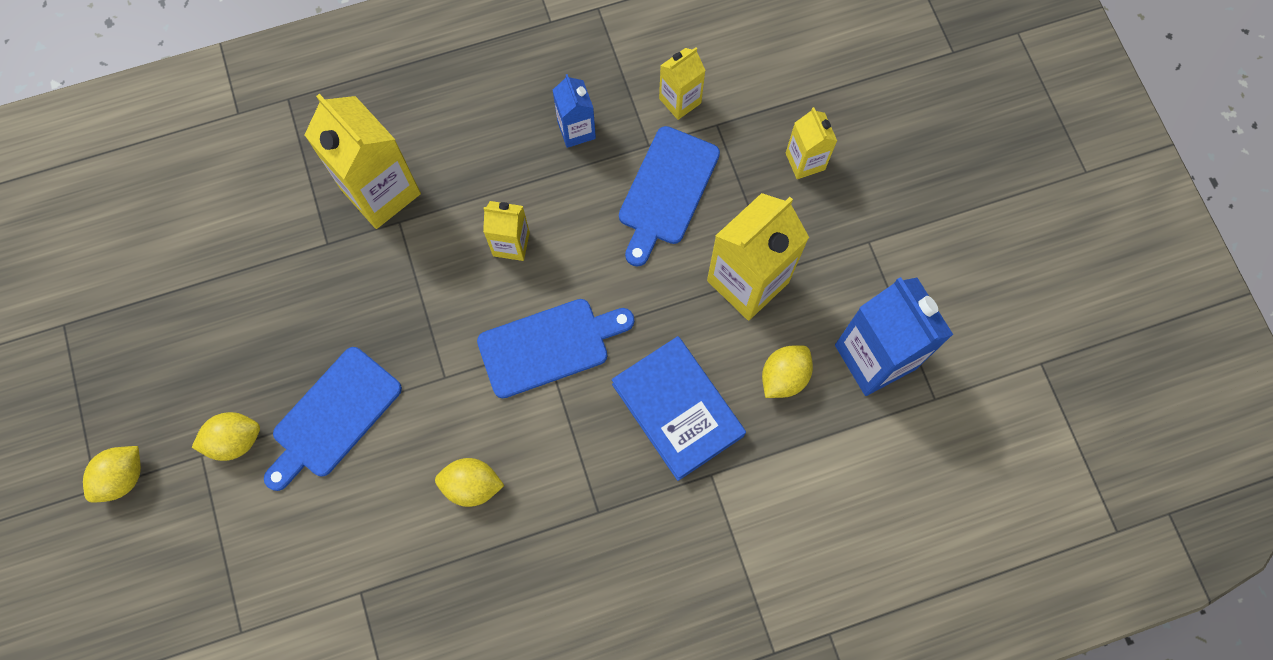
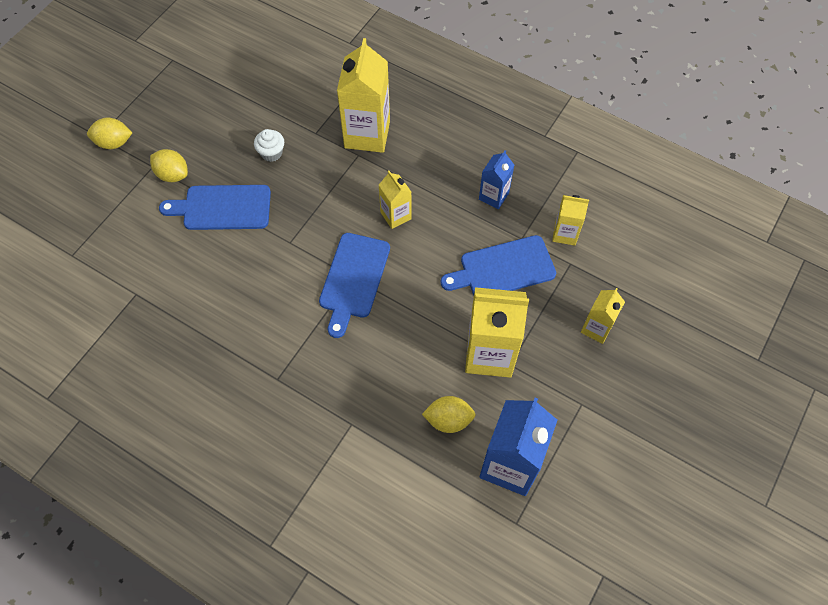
camera: 50 degrees right, 10 degrees down
yellow lemon [435,458,505,507] -> none
blue cutting board [477,299,634,398] -> blue cutting board turned 75 degrees clockwise [319,233,390,338]
blue book [612,336,746,481] -> none
none -> white cupcake [254,129,284,162]

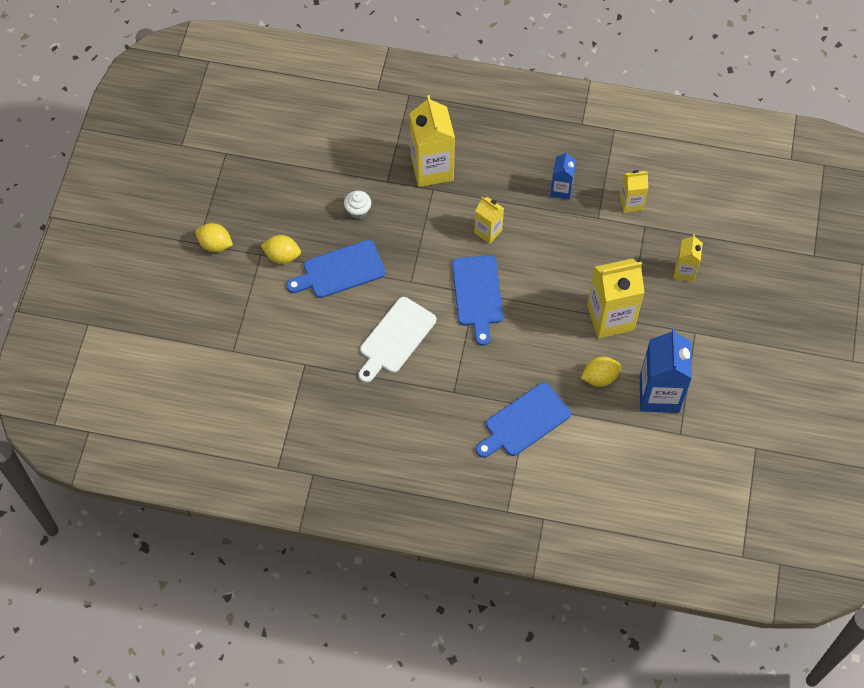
camera: 20 degrees left, 0 degrees up
yellow lemon [87,118,132,149] -> yellow lemon turned 45 degrees clockwise [195,223,233,252]
blue cutting board [441,235,556,295] -> blue cutting board moved to [476,382,571,458]
none -> white cutting board [359,297,436,383]

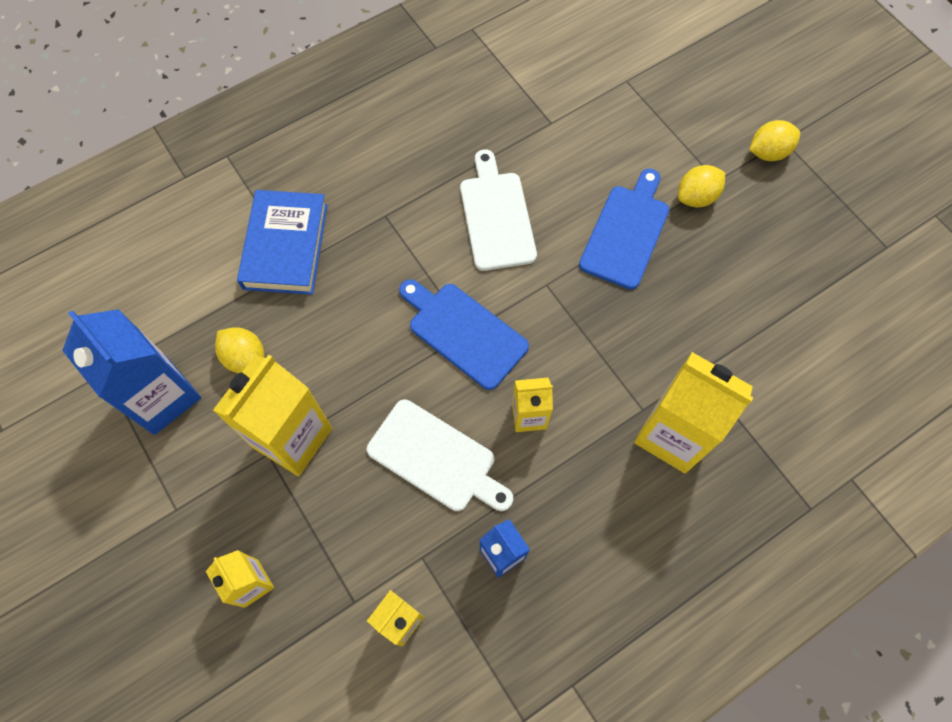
camera: 135 degrees right, 5 degrees up
white cupcake [344,191,371,219] -> none
blue cutting board [476,382,571,458] -> blue book [237,190,328,295]
yellow lemon [581,357,621,387] -> yellow lemon turned 75 degrees counterclockwise [215,327,264,373]
none -> white cutting board [367,399,513,511]

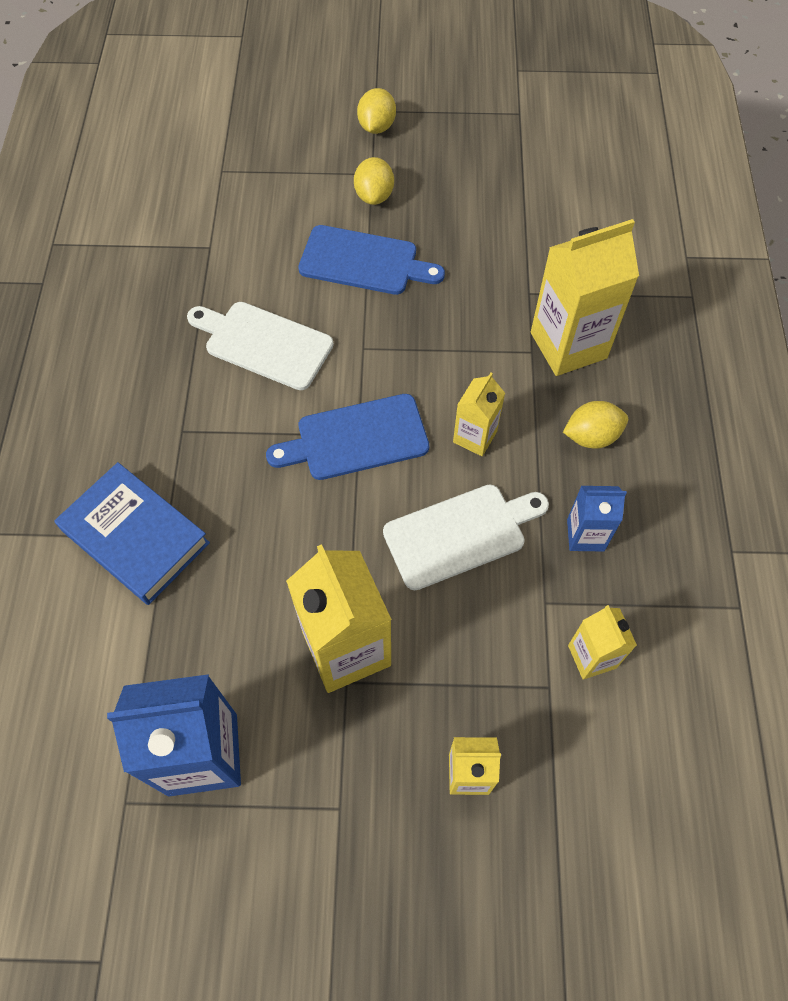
camera: 55 degrees left, 5 degrees down
yellow lemon [215,327,264,373] -> yellow lemon moved to [563,401,628,449]
blue cutting board [579,169,669,290] -> blue cutting board turned 135 degrees clockwise [298,225,445,295]

